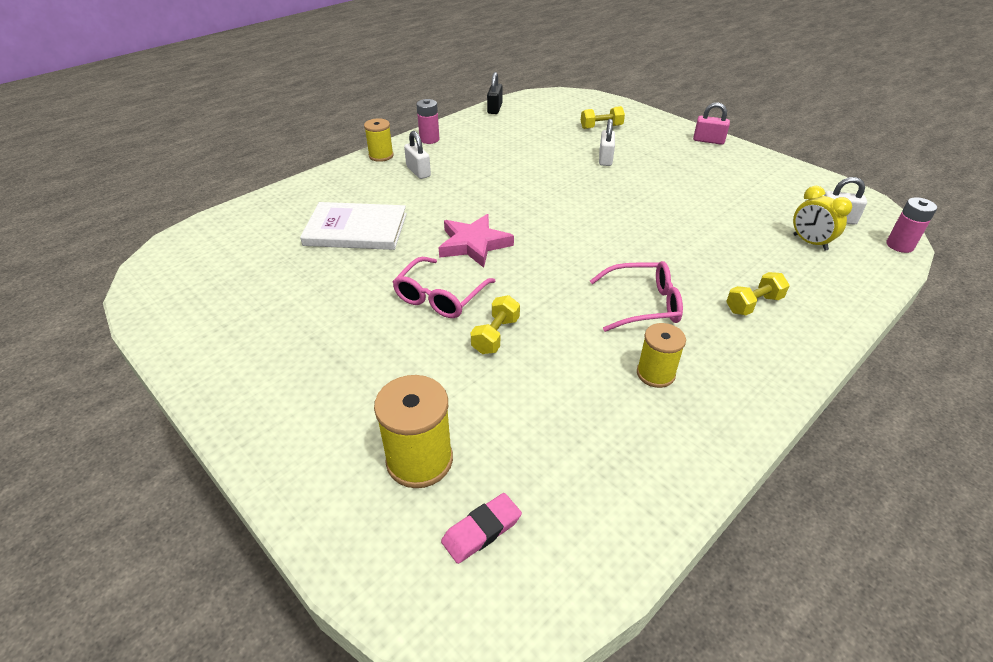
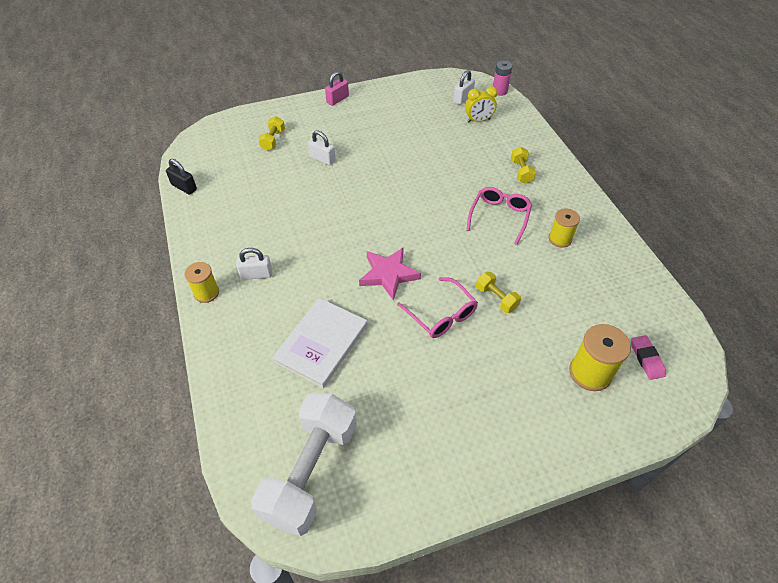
camera: 65 degrees left, 10 degrees up
pink battery [416,99,440,144] -> none
none -> white dumbbell [251,392,357,536]

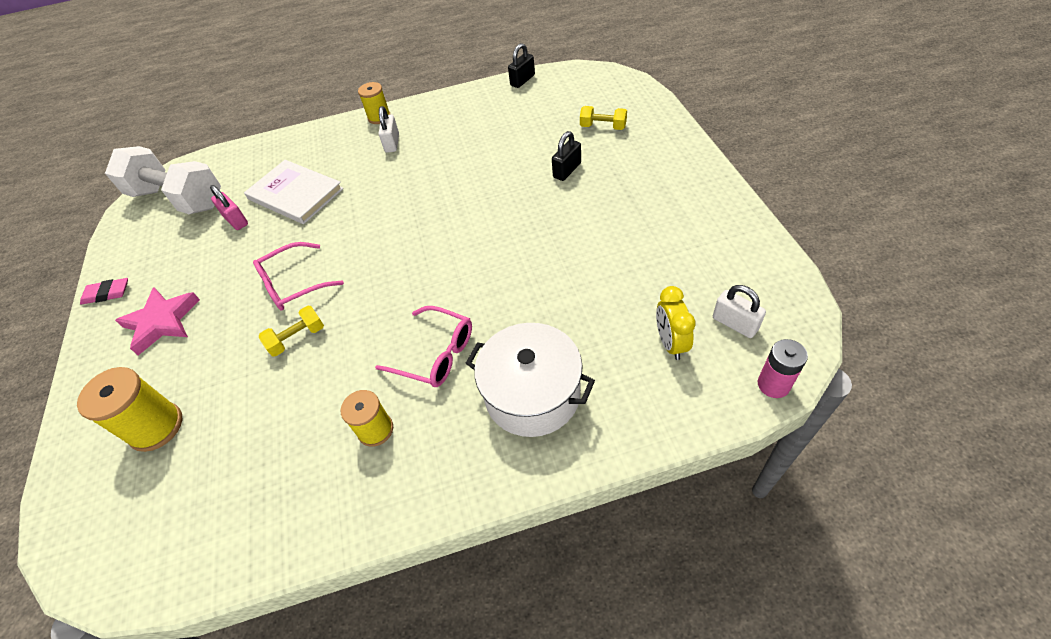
camera: 100 degrees right, 0 degrees up
white padlock [308,130,336,166] -> black padlock [552,131,581,181]
pink padlock [325,71,349,106] -> pink padlock moved to [210,185,248,230]
pink star [359,247,421,301] -> pink star moved to [115,288,200,355]
yellow dumbbell [511,147,536,184] -> white pot [466,323,595,437]
pink eraser [631,335,666,380] -> pink eraser moved to [80,278,128,305]

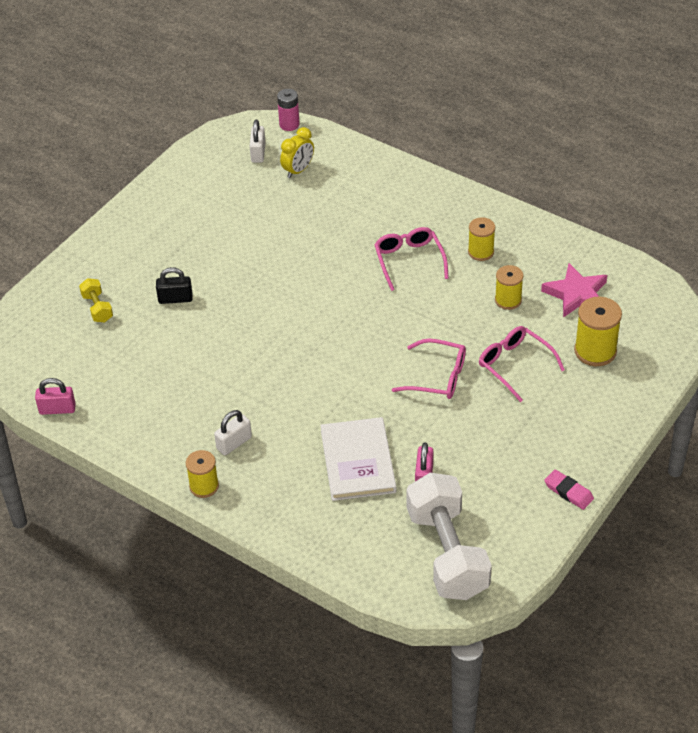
camera: 135 degrees left, 5 degrees down
pink star [115,288,200,355] -> pink star moved to [541,263,607,318]
yellow dumbbell [259,306,324,357] -> none
white pot [466,323,595,437] -> none
black padlock [508,43,535,88] -> pink padlock [35,378,76,415]
none -> pink glasses [479,326,565,402]
none -> yellow spool [495,265,523,310]

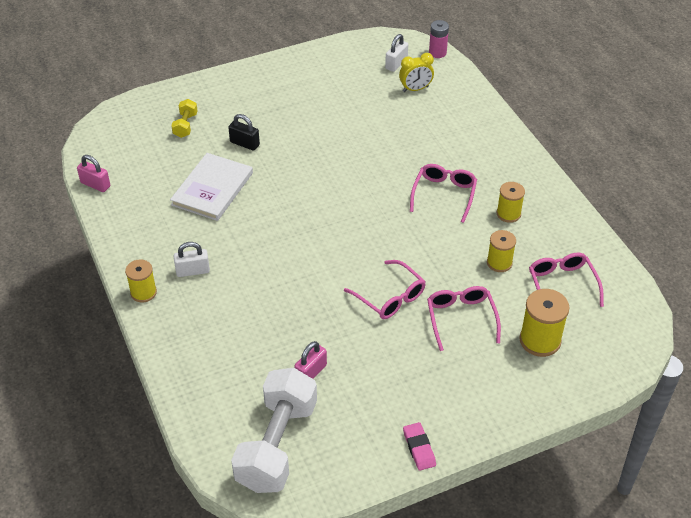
camera: 30 degrees right, 0 degrees up
white book [320,417,396,501] -> white book moved to [170,153,253,221]
pink star [541,263,607,318] -> pink glasses [529,253,604,307]

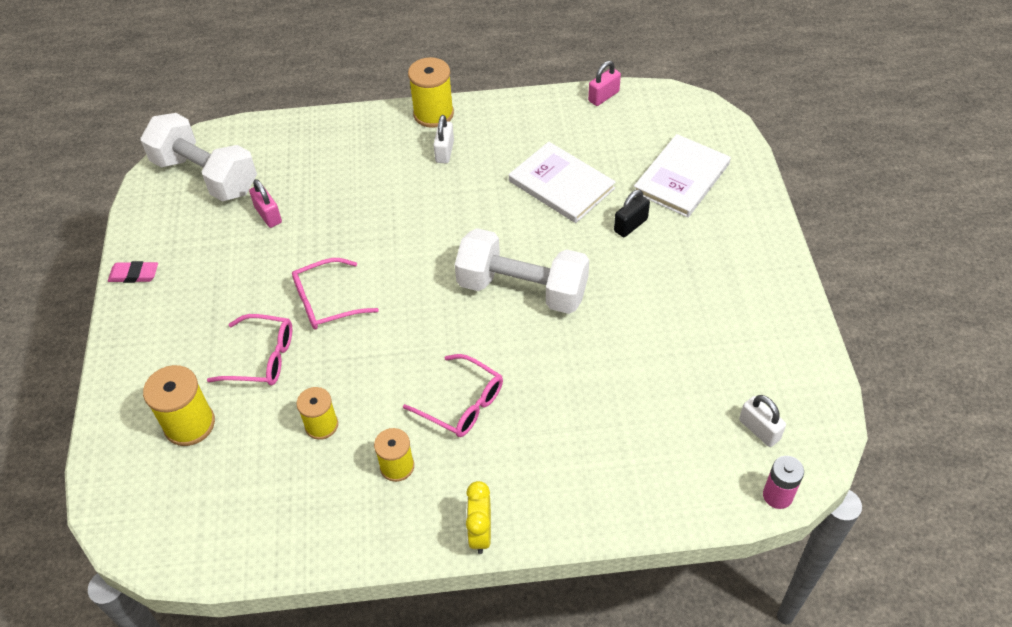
camera: 110 degrees right, 5 degrees up
yellow spool [125,259,157,303] -> yellow spool [408,57,454,128], size x1.52
yellow dumbbell [171,99,198,138] -> white book [634,134,731,218]
yellow clock [399,53,434,92] -> yellow clock moved to [466,481,491,554]
pink glasses [529,253,604,307] -> none
none -> white dumbbell [455,228,589,314]

